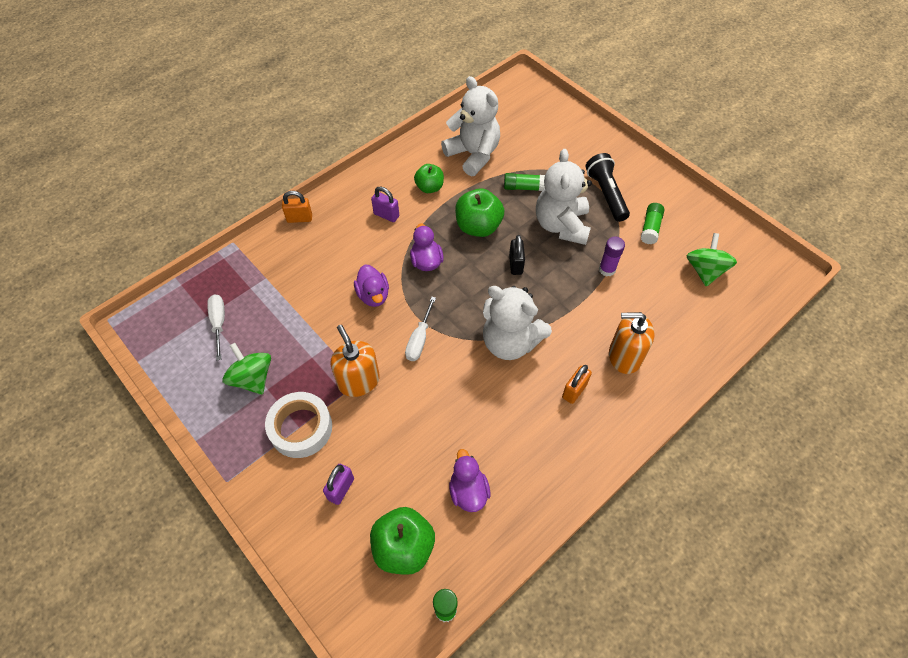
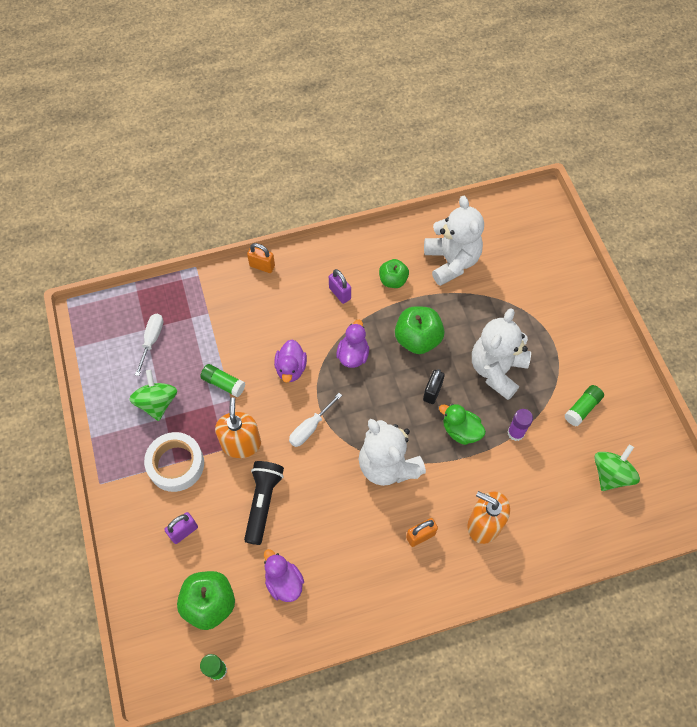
camera: 25 degrees right, 5 degrees up
purple duck [449,449,490,512] -> purple duck turned 45 degrees counterclockwise [264,549,304,602]
green glue stick [504,173,545,191] -> green glue stick moved to [200,364,245,397]
black flashlight [585,153,630,222] -> black flashlight moved to [244,461,284,545]
none -> green duck [439,404,486,445]

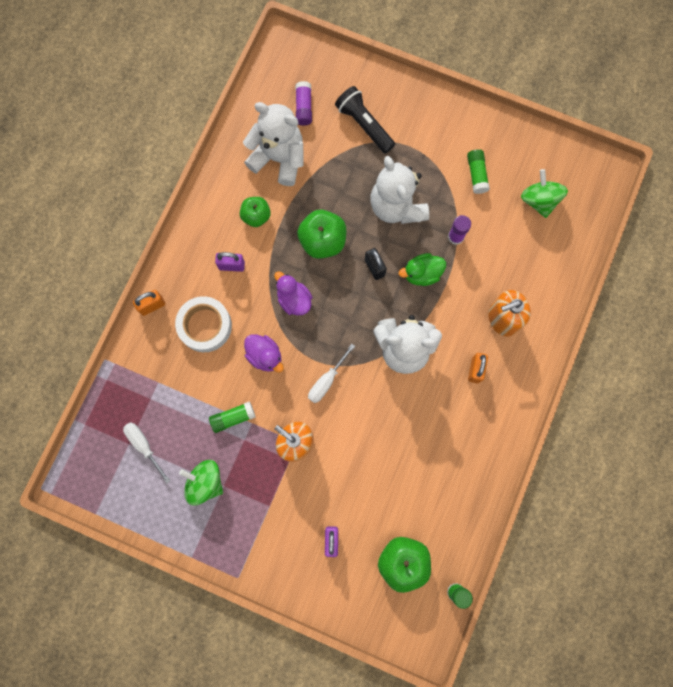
camera: 50 degrees left, 15 degrees up
white tape [144,432,204,492] -> white tape moved to [175,296,232,352]
black flashlight [244,461,284,545] -> black flashlight moved to [335,86,395,154]
purple duck [264,549,304,602] -> none
white screwdriver [289,393,342,447] -> white screwdriver turned 45 degrees clockwise [308,344,355,403]
none -> purple glue stick [296,81,312,126]

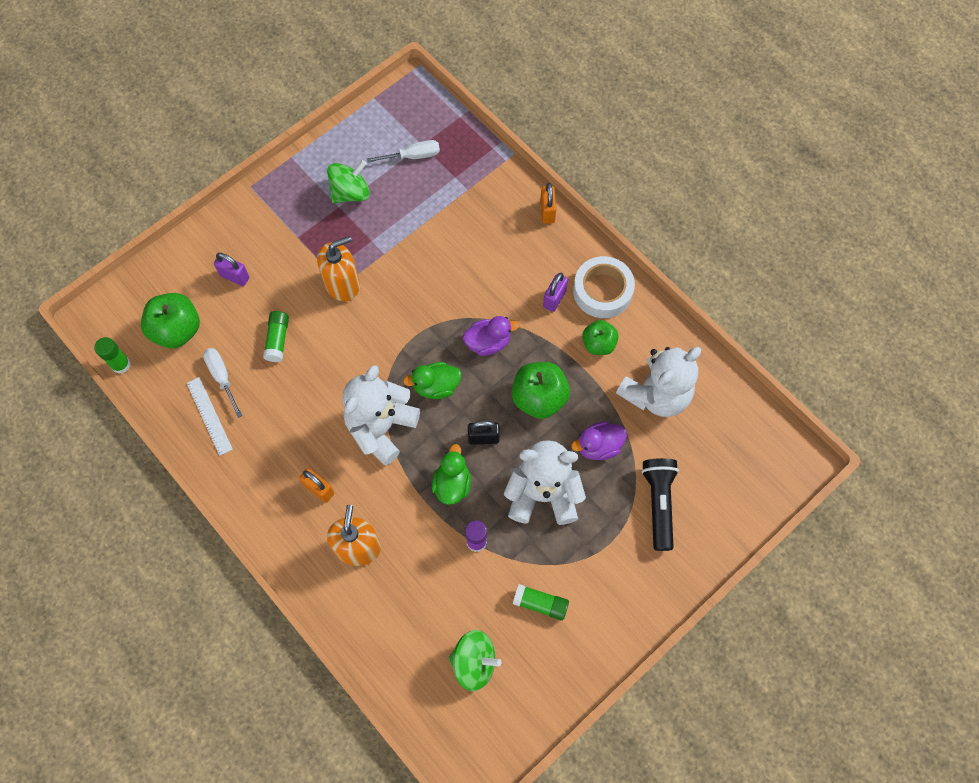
camera: 115 degrees right, 10 degrees down
white tape [175,296,232,352] -> white tape moved to [573,256,635,318]
green glue stick [209,401,256,433] -> green glue stick moved to [263,311,289,362]
purple duck [244,334,284,373] -> purple duck moved to [571,421,627,460]
purple glue stick [296,81,312,126] -> none
white screwdriver [308,344,355,403] -> white screwdriver moved to [203,348,243,418]
black flashlight [335,86,395,154] -> black flashlight turned 75 degrees counterclockwise [642,458,679,551]
none -> white ruler [187,377,233,456]
none -> green duck [403,362,461,399]

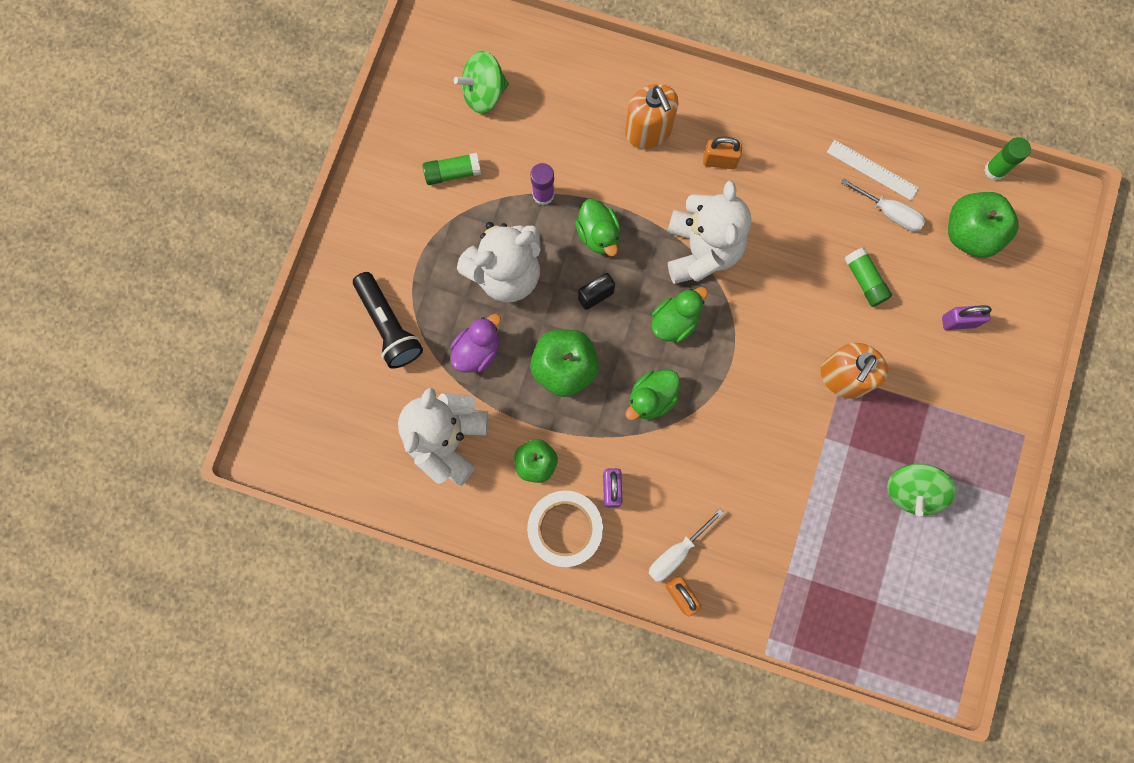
camera: 150 degrees right, 10 degrees up
white screwdriver [367,140,440,163] -> white screwdriver moved to [648,509,724,582]
purple duck [463,316,519,356] -> green duck [626,370,680,420]

